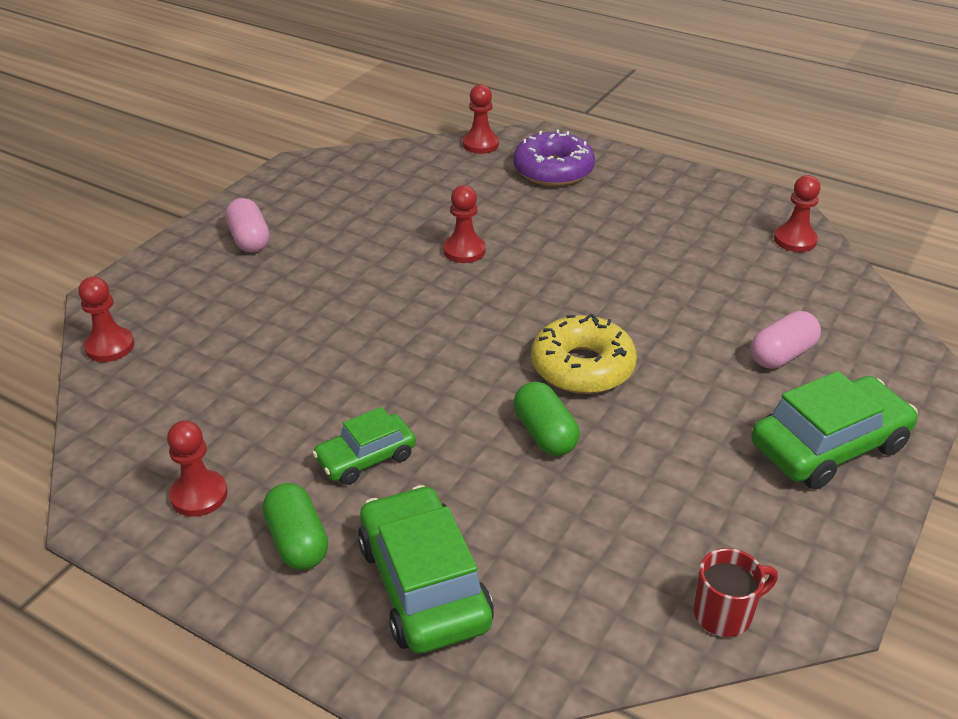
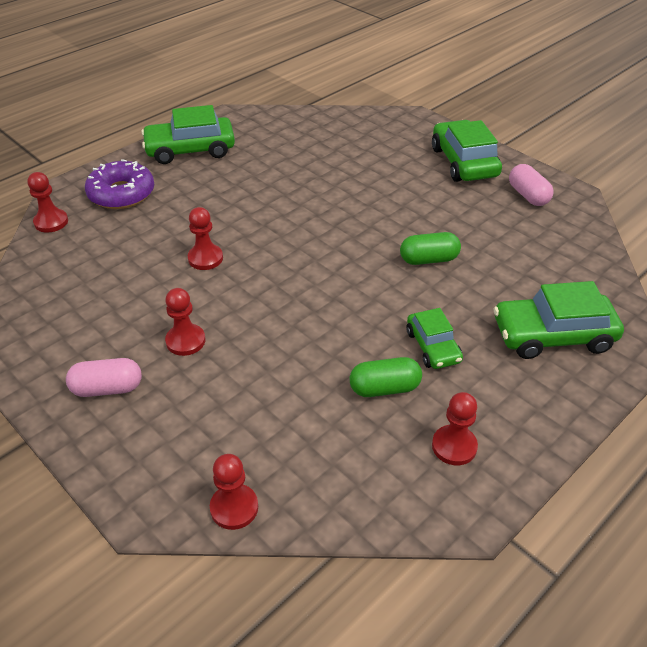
camera: 75 degrees left, 5 degrees up
green capsule [262,483,328,570] -> green capsule moved to [350,357,422,397]
yellow donut [531,313,637,394] -> none
red mug [694,548,778,637] -> none
pink capsule [751,311,821,369] -> pink capsule moved to [509,164,554,206]
red pawn [774,175,821,252] -> red pawn moved to [165,288,205,356]
none -> green car [141,105,235,164]

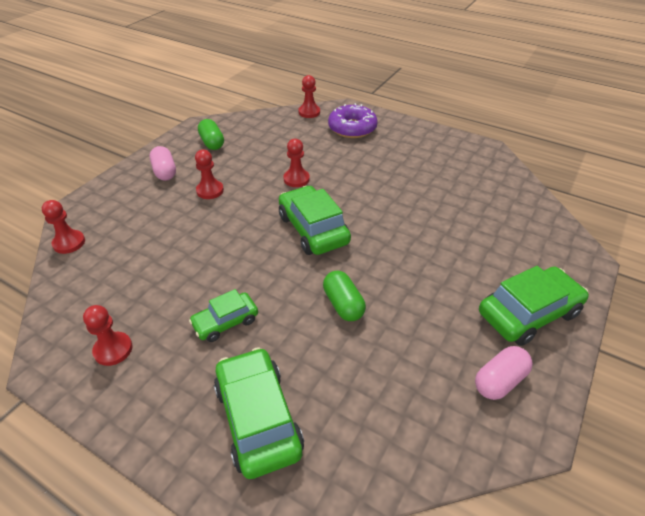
camera: 75 degrees right, 0 degrees up
green car [141,105,235,164] -> green car moved to [279,186,351,255]
green capsule [350,357,422,397] -> green capsule moved to [198,119,224,150]

